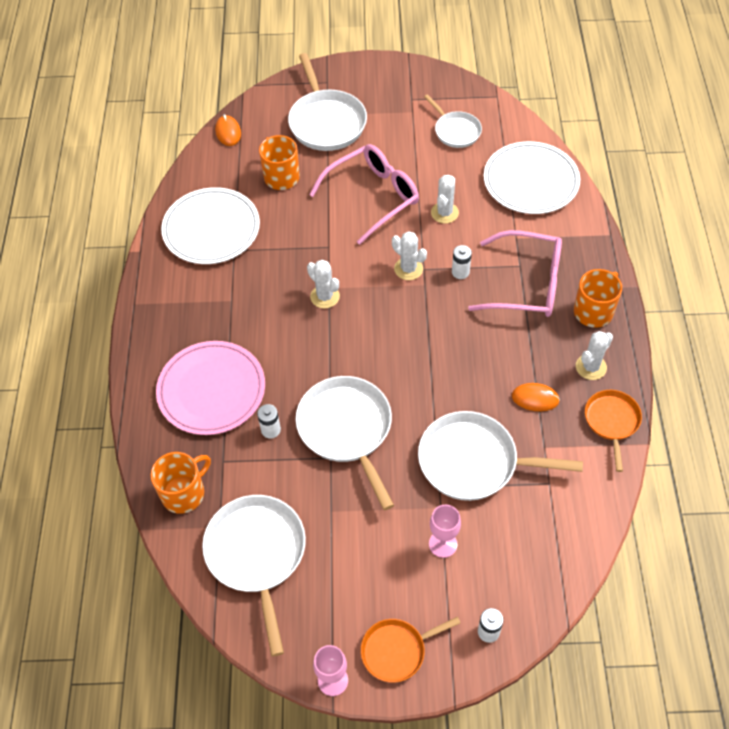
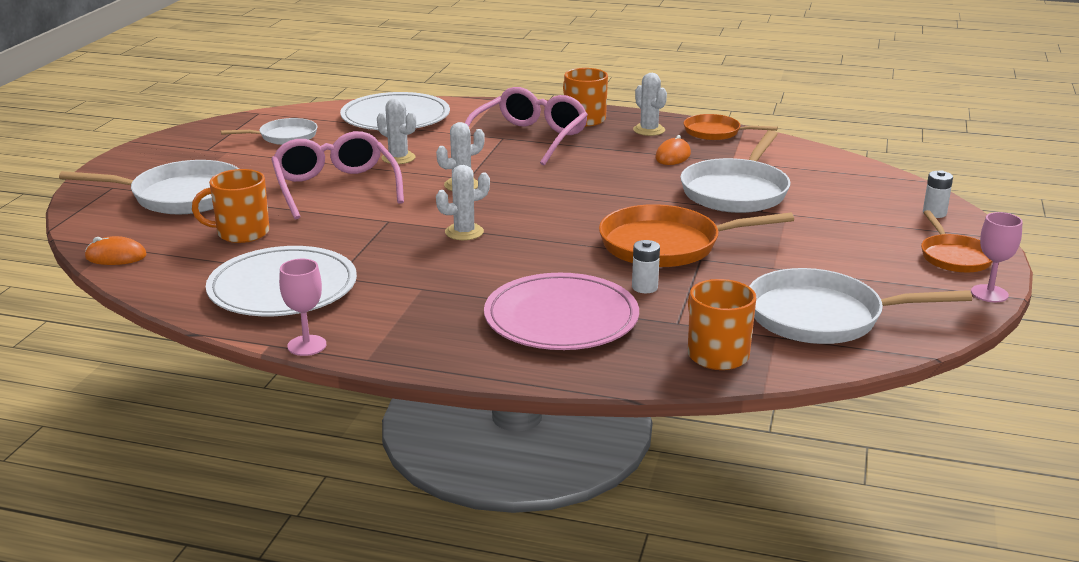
camera: 75 degrees left, 30 degrees down
white pan [296,376,394,510] -> orange pan [599,204,794,267]
pink goblet [429,505,461,558] -> pink goblet moved to [279,259,327,356]
white battery [452,245,472,279] -> none

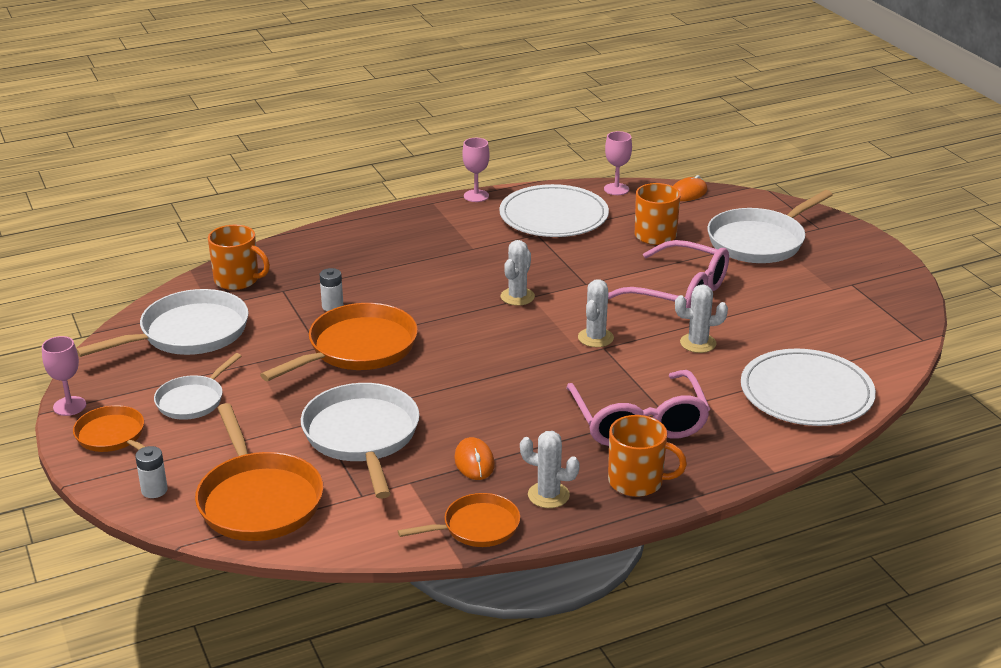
camera: 140 degrees right, 5 degrees up
white pan [221,118,318,145] -> white pan moved to [154,353,241,420]
pink plate [484,273,639,350] -> none
none -> orange pan [195,403,323,541]
none -> pink goblet [604,131,632,195]

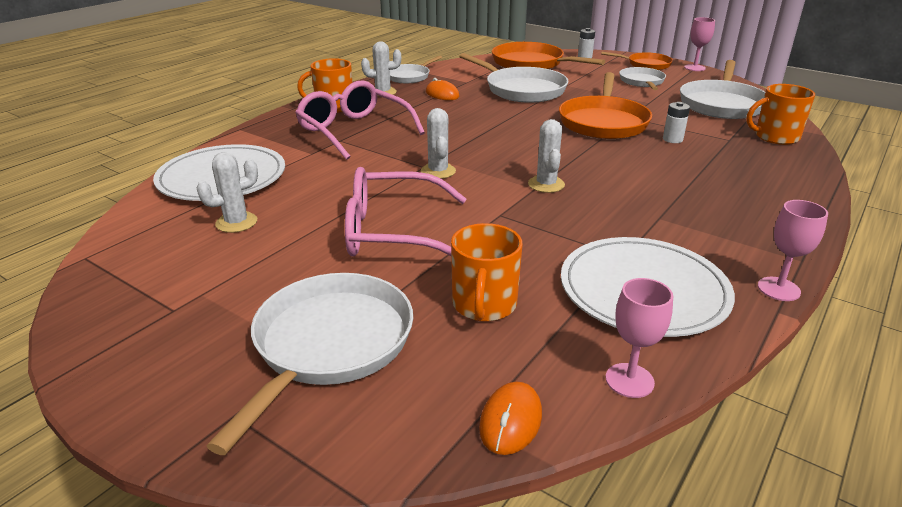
camera: 150 degrees right, 0 degrees up
orange pan [398,493,520,547] -> white pan [390,56,442,83]
white cactus [675,284,728,353] -> white cactus moved to [197,152,258,233]

